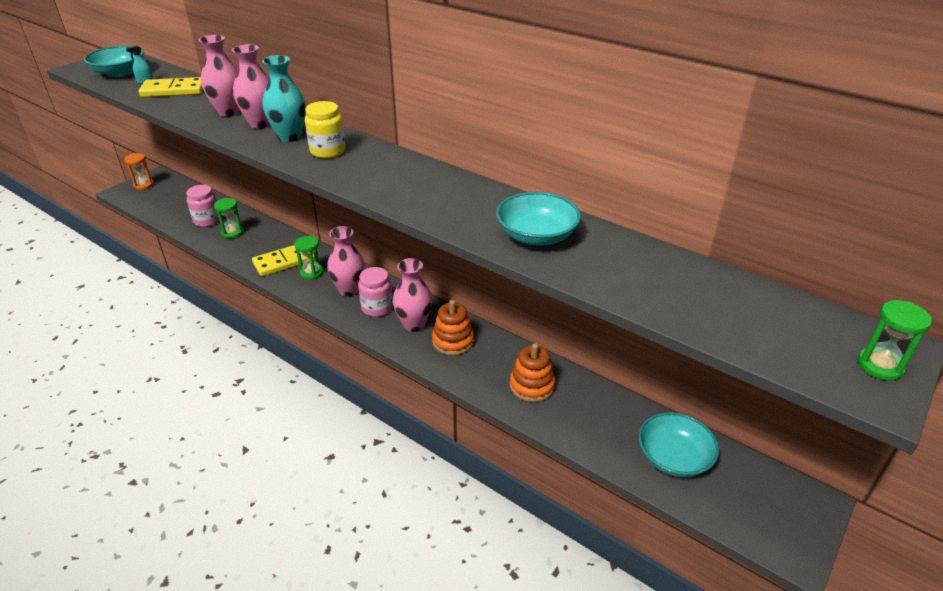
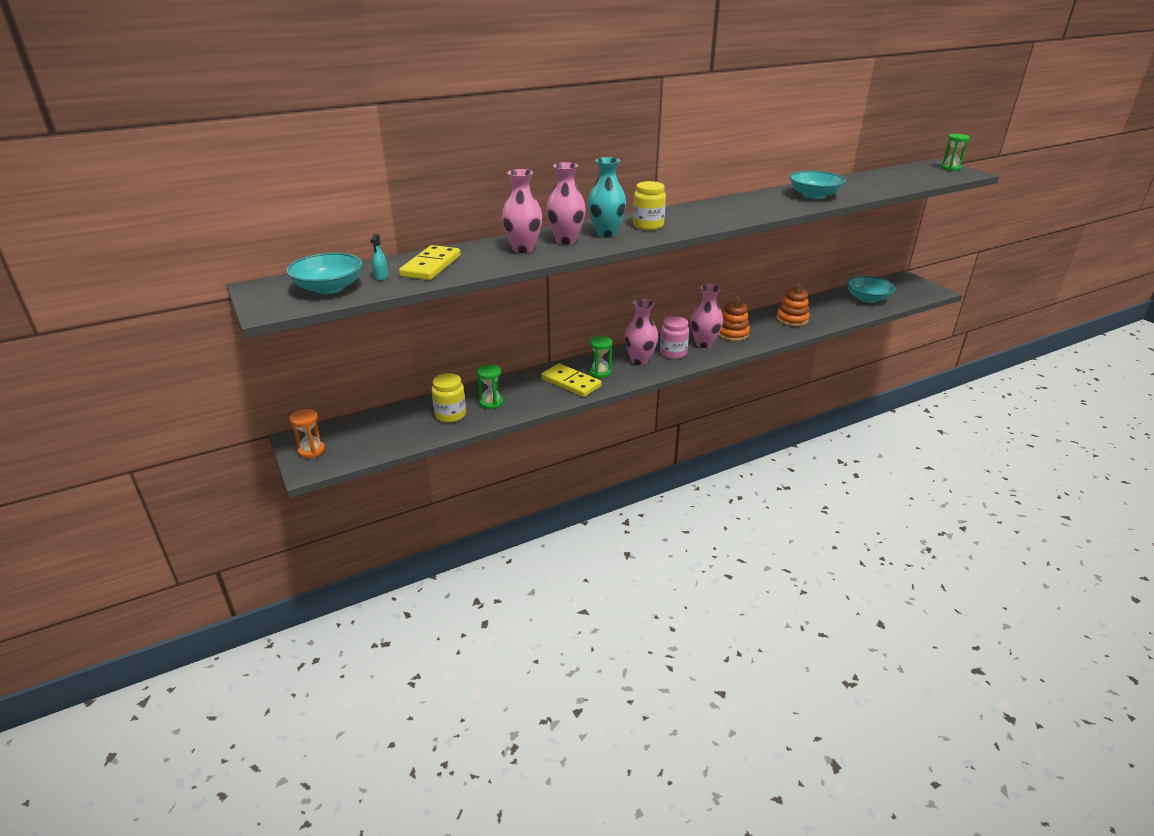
camera: 65 degrees left, 5 degrees down
pink jar [186,185,220,227] -> yellow jar [432,373,466,423]
yellow domino [252,245,315,276] -> yellow domino turned 45 degrees counterclockwise [541,363,601,397]

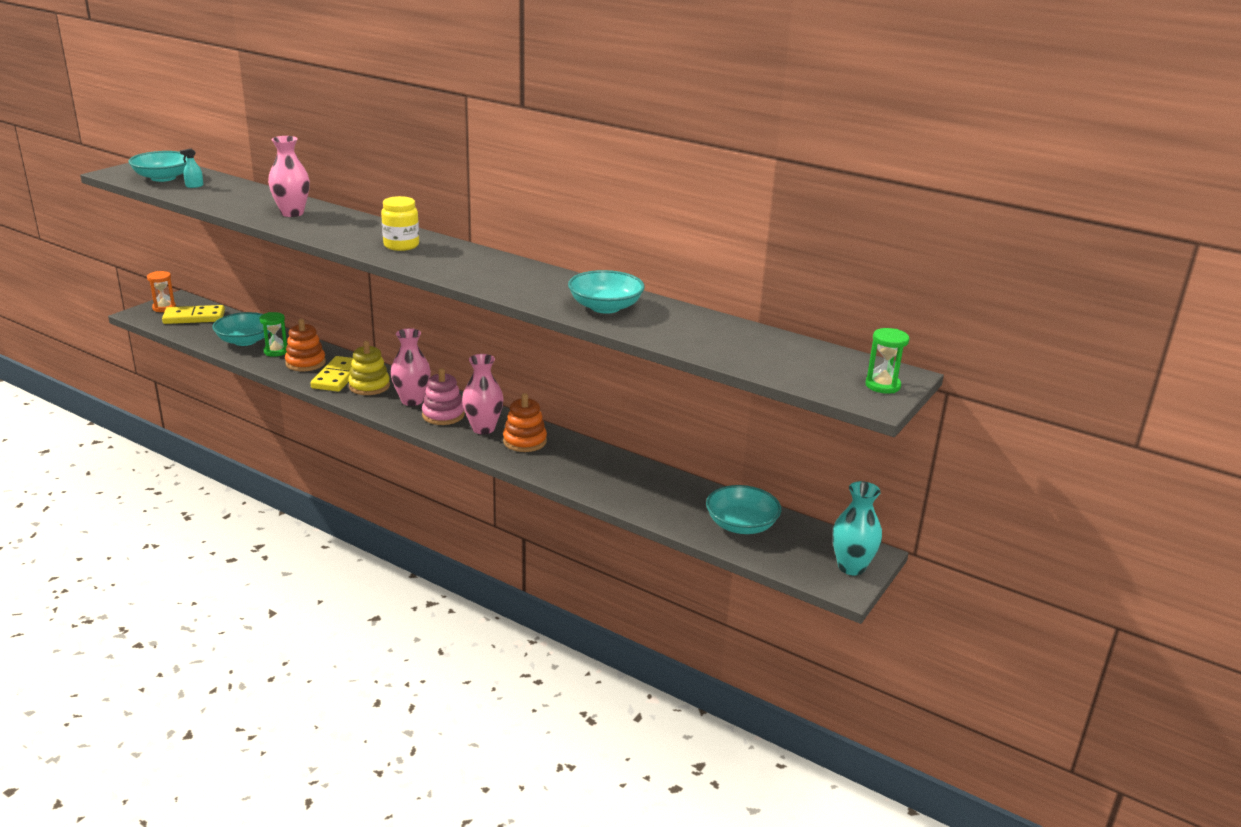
camera: 60 degrees right, 5 degrees down
yellow domino [399,245,460,280] -> yellow domino moved to [162,305,225,324]
yellow jar [432,373,466,423] -> turquoise bowl [213,312,270,346]
pink vase [546,162,586,244] -> none
turquoise vase [588,157,626,238] -> turquoise vase moved to [832,481,882,575]
green hourglass [589,336,612,378] -> yellow stacking toy [348,341,390,395]
pink jar [660,316,689,359] -> pink stacking toy [422,368,465,425]
orange stacking toy [776,283,810,327] -> orange stacking toy moved to [285,319,326,371]

